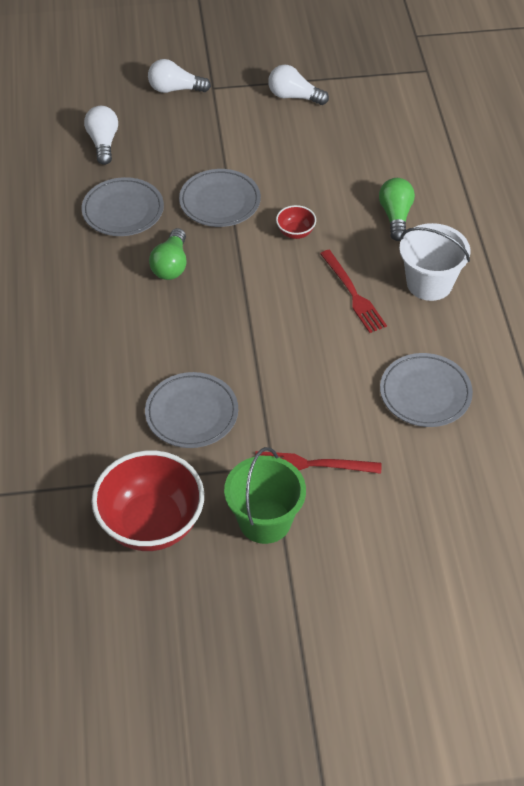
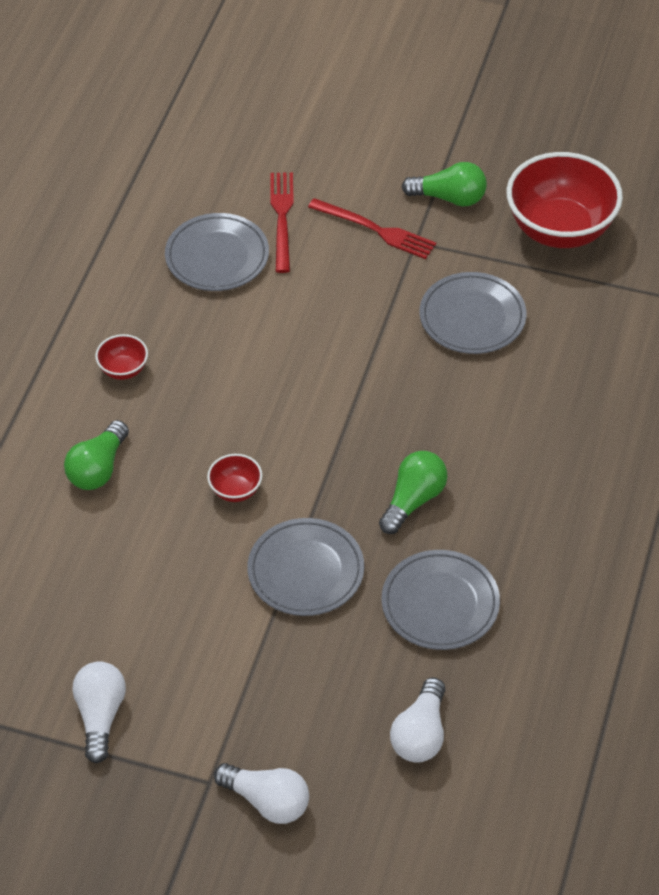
camera: 155 degrees left, 0 degrees up
green bucket [224,447,306,544] -> green light bulb [402,162,487,207]
white light bulb [268,65,329,105] -> white light bulb turned 135 degrees counterclockwise [72,661,126,763]
red fork [320,250,387,333] -> red fork moved to [270,172,294,273]
white bucket [399,223,471,301] -> red bowl [95,334,148,380]

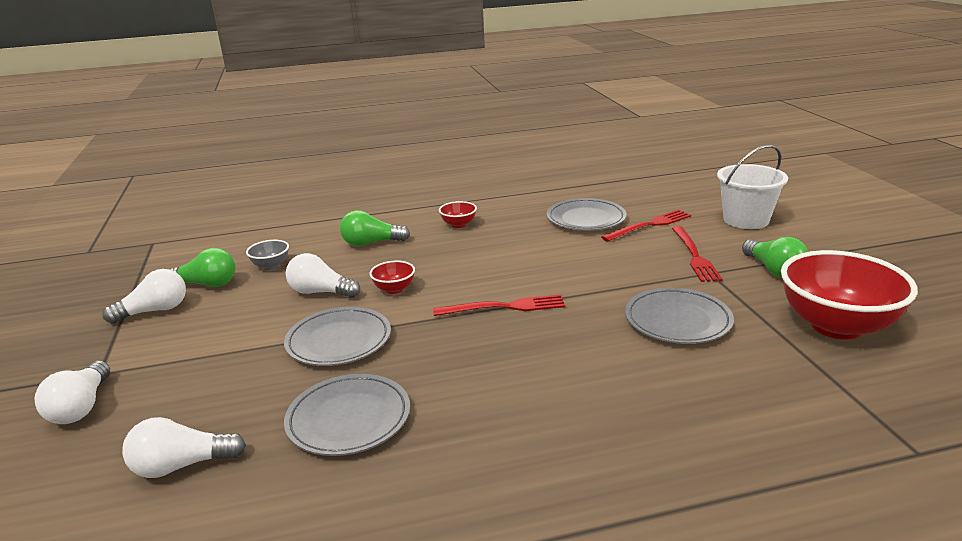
camera: 60 degrees right, 25 degrees down
green light bulb [379,451,447,534] -> green light bulb moved to [170,248,235,287]
none -> grey bowl [246,240,289,270]
none -> white light bulb [286,253,360,298]
none -> red fork [433,295,565,316]
none -> white bucket [717,145,788,229]

